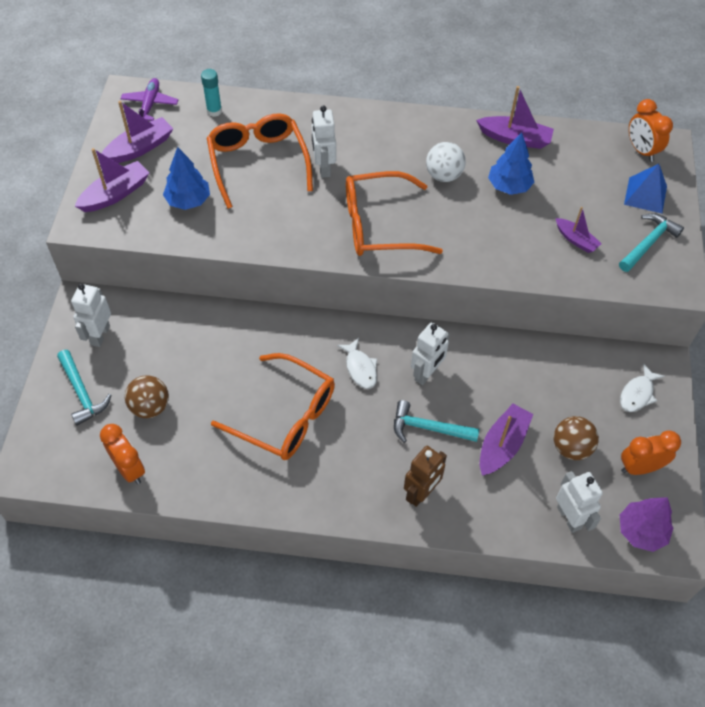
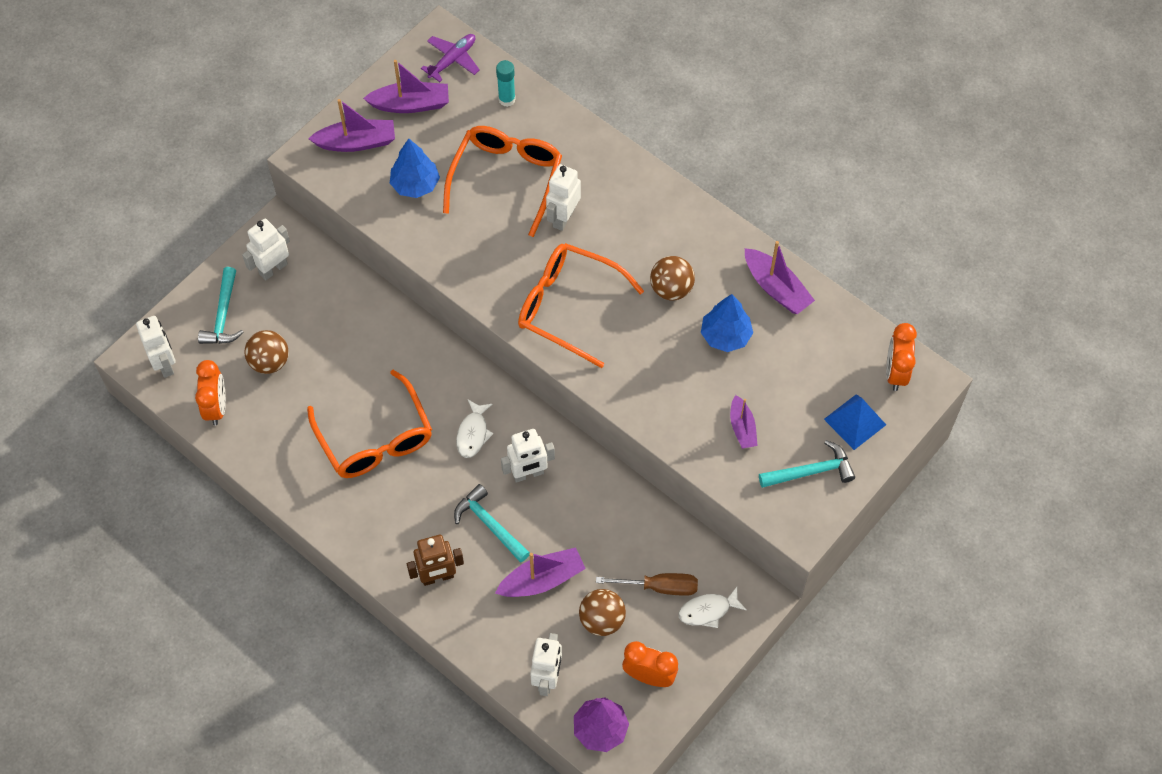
camera: 35 degrees right, 5 degrees up
white ball [426,142,466,182] -> brown ball [650,256,695,300]
none -> white robot [136,316,176,378]
none -> brown screwdriver [596,573,698,596]

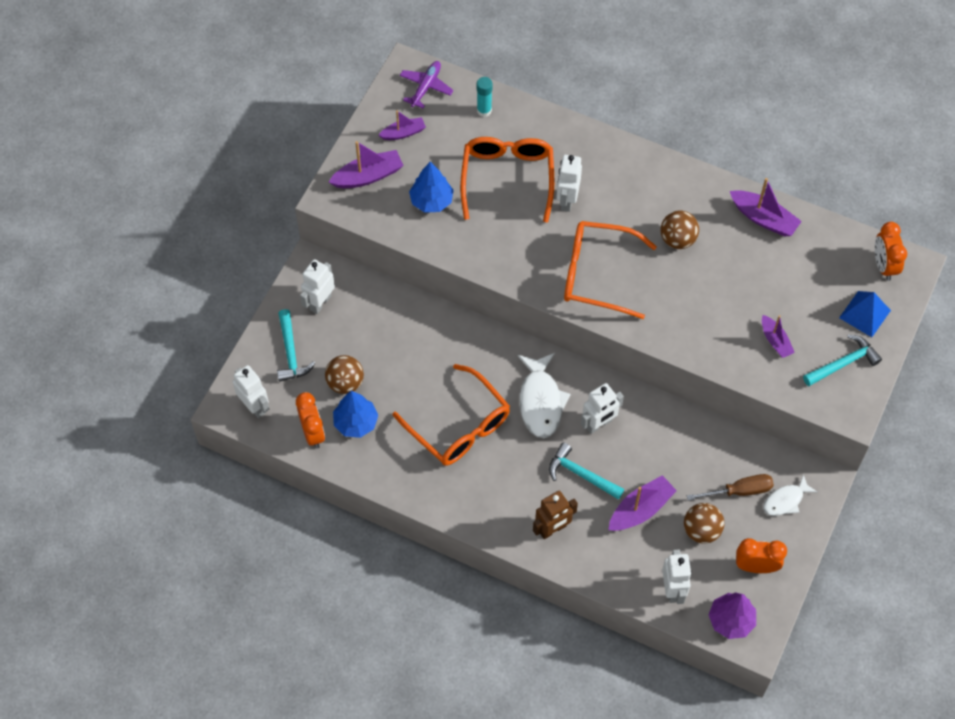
camera: 15 degrees left, 0 degrees up
purple boat [363,60,449,113] -> purple boat [378,110,426,140], size x0.64
white fish [456,400,493,458] -> white fish [518,353,571,438], size x1.67
blue tree [701,294,753,352] -> blue tree moved to [333,391,378,438]

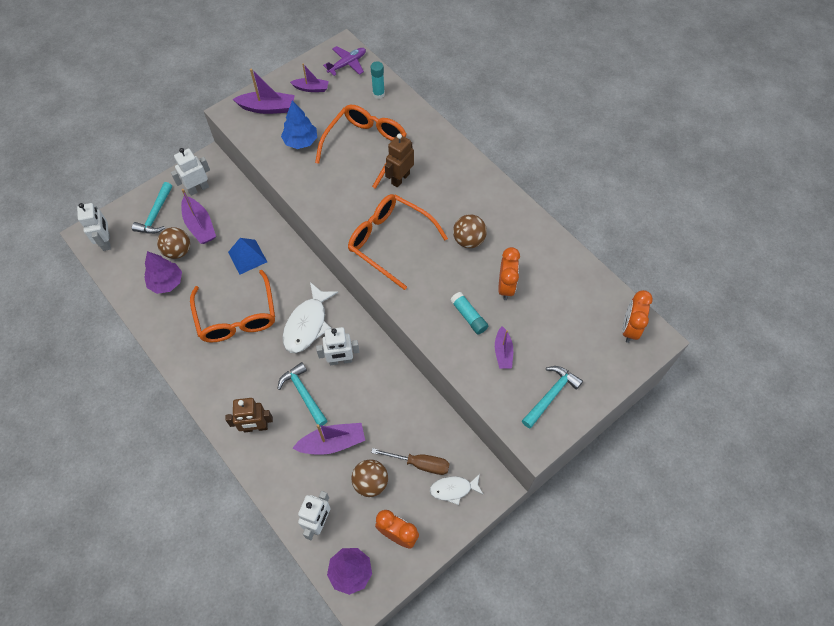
camera: 25 degrees right, 0 degrees up
orange clock [296,392,325,449] -> orange clock moved to [498,247,520,300]
blue tree [333,391,378,438] -> purple tree [144,251,182,294]
white robot [556,155,582,212] -> brown robot [385,134,414,188]
purple boat [730,178,802,237] -> purple boat moved to [181,189,216,244]
turquoise hammer [803,335,882,386] -> turquoise hammer turned 45 degrees counterclockwise [522,366,583,428]
blue pyramid [839,291,891,337] -> blue pyramid moved to [228,238,267,274]
none -> turquoise glue stick [450,292,488,334]

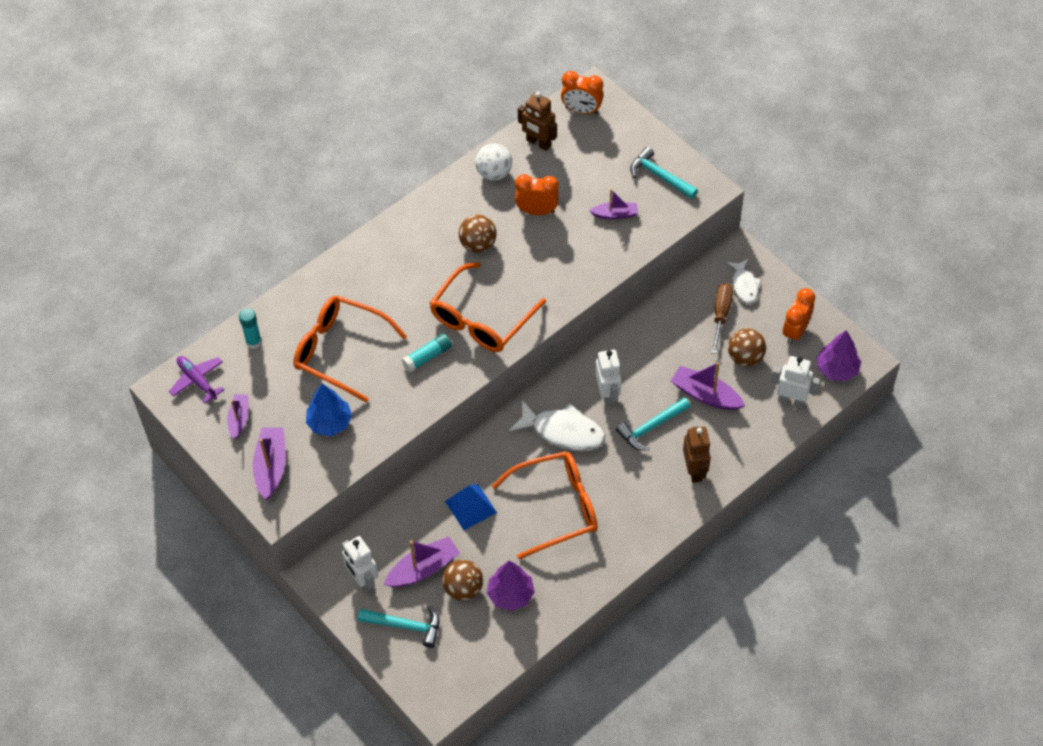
camera: 90 degrees left, 5 degrees down
white robot [77,203,111,251] -> none
purple boat [293,423,365,455] -> purple boat turned 45 degrees counterclockwise [671,362,745,410]
brown robot [385,134,414,188] -> brown robot moved to [518,92,557,151]
turquoise glue stick [450,292,488,334] -> turquoise glue stick moved to [402,333,452,373]
none -> white ball [475,143,512,181]

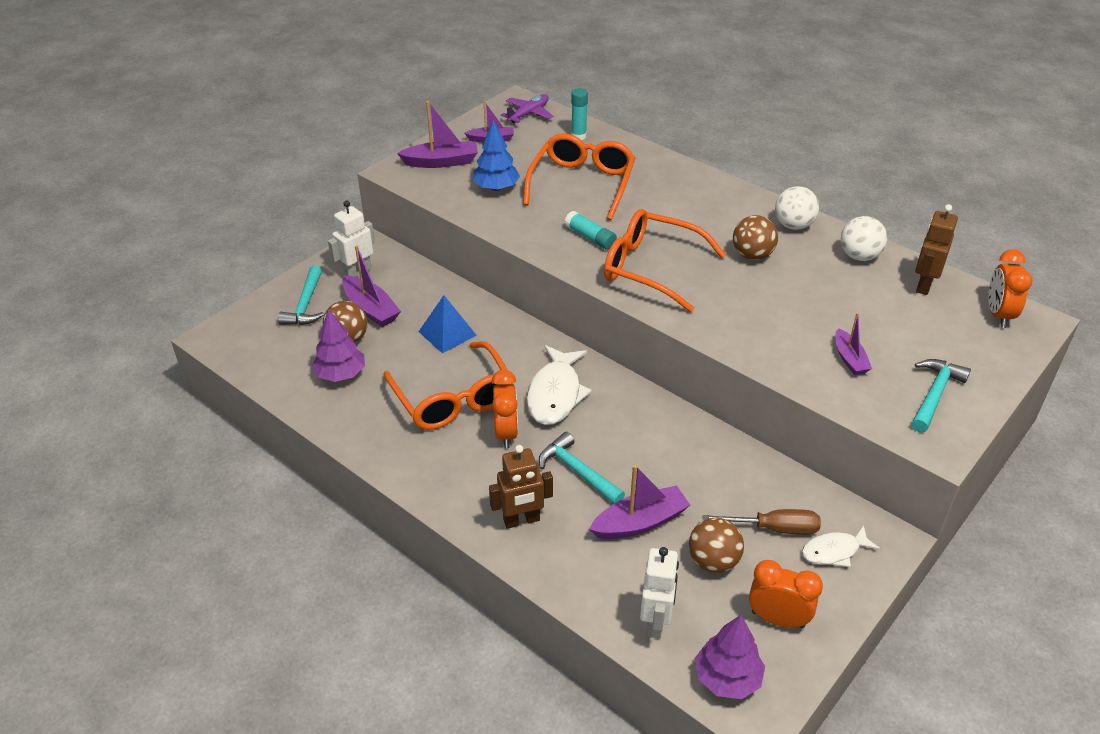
camera: 80 degrees right, 15 degrees down
orange clock [515,174,559,215] -> orange clock moved to [492,370,518,448]
white robot [595,350,622,406] -> none
purple boat [671,362,745,410] -> purple boat turned 45 degrees clockwise [589,465,690,539]
none -> white ball [775,186,819,230]

